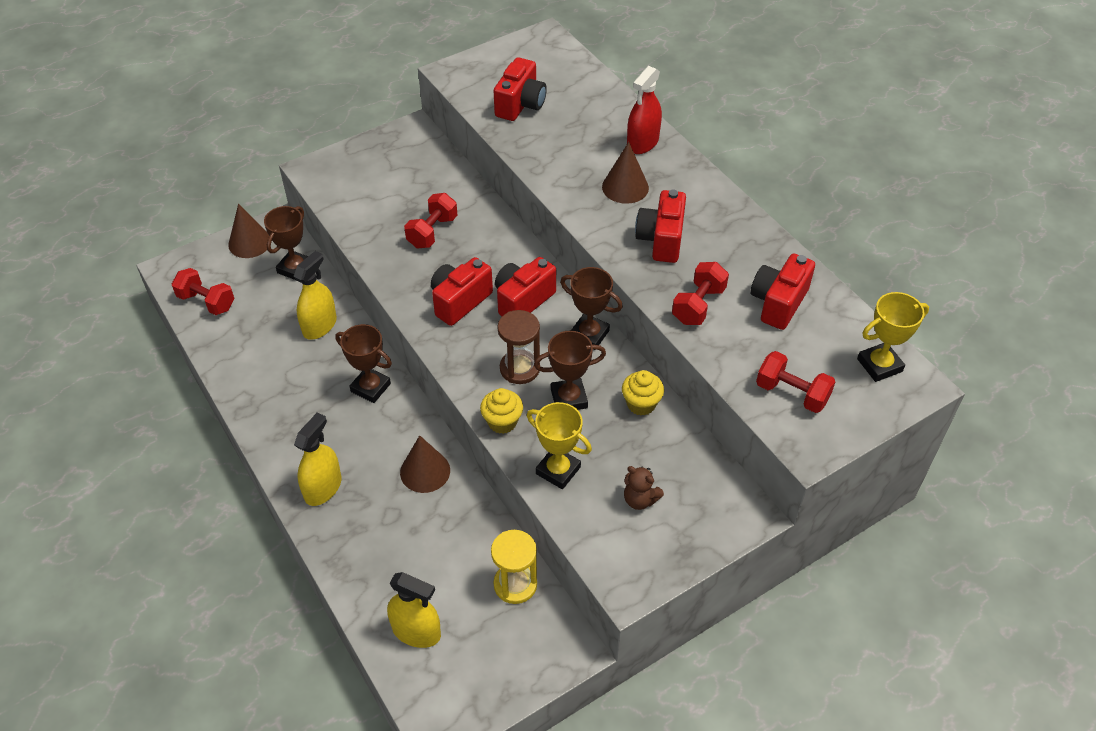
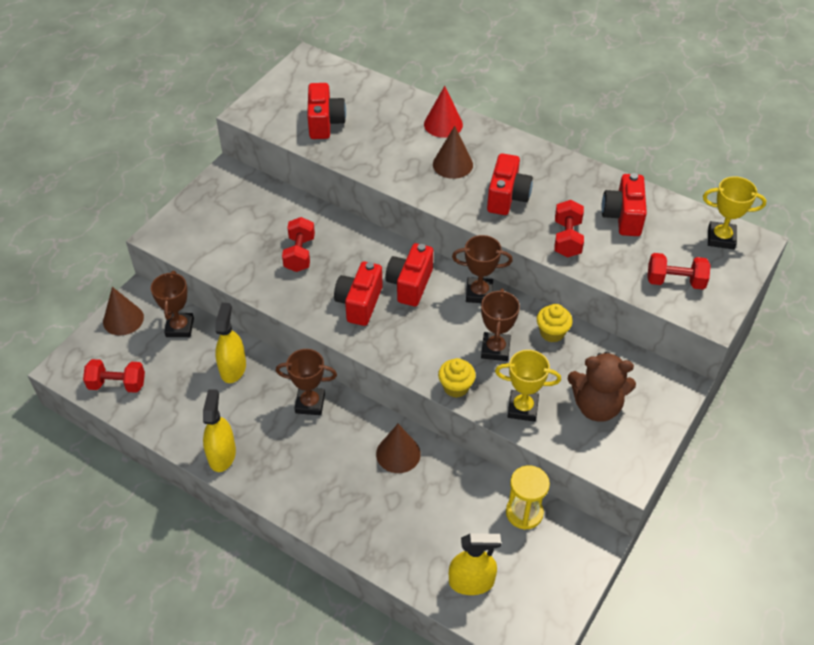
camera: 25 degrees left, 0 degrees up
yellow spray bottle [294,412,341,506] -> yellow spray bottle moved to [203,389,236,472]
brown hourglass [497,310,540,384] -> none
brown trophy [534,331,606,410] -> brown trophy turned 45 degrees counterclockwise [481,288,520,361]
brown teddy bear [624,466,664,510] -> brown teddy bear [568,352,636,422], size x1.86
red spray bottle [627,66,662,154] -> red cone [424,86,463,138]
red camera [635,190,686,263] -> red camera turned 150 degrees counterclockwise [487,153,533,215]
yellow trophy [857,292,929,382] -> yellow trophy turned 60 degrees clockwise [703,176,766,249]

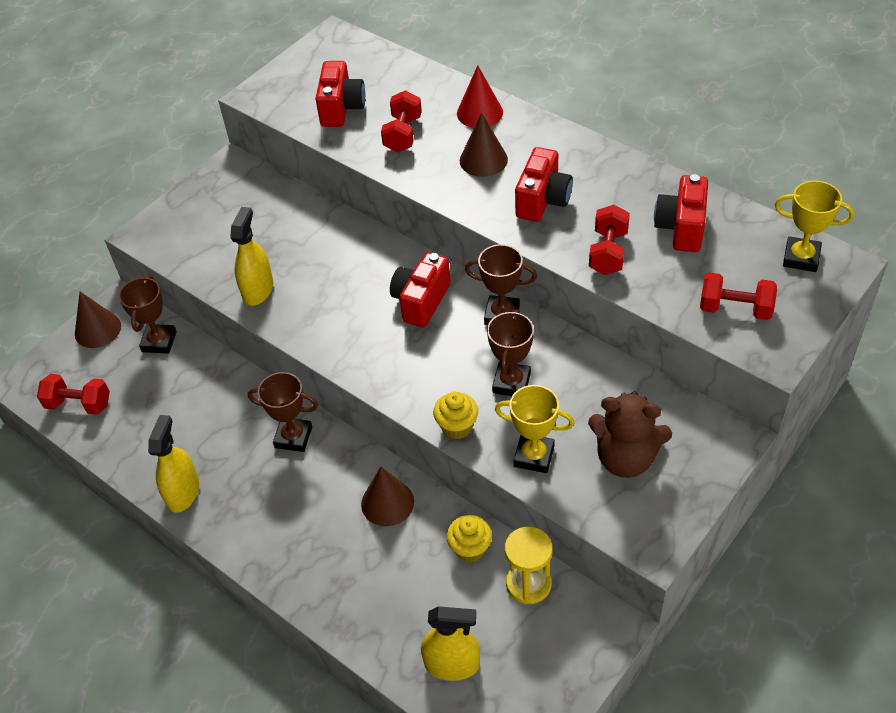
camera: 10 degrees right, 0 degrees up
yellow spray bottle [215,303,246,383] -> yellow spray bottle moved to [230,207,273,306]
red dumbbell [282,217,315,272] -> red dumbbell moved to [381,90,422,152]
red camera [334,262,383,326] -> none
yellow cupcake [537,304,573,343] -> yellow cupcake moved to [446,515,492,563]

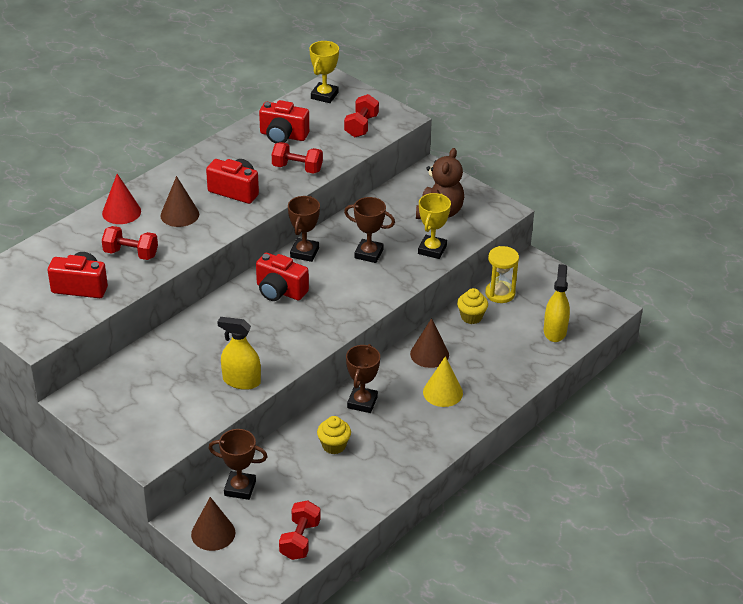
camera: 90 degrees left, 10 degrees down
yellow spray bottle [148,415,199,513] -> none
yellow cupcake [433,392,478,439] -> yellow cupcake moved to [317,416,351,454]
none -> yellow cone [423,356,463,407]

